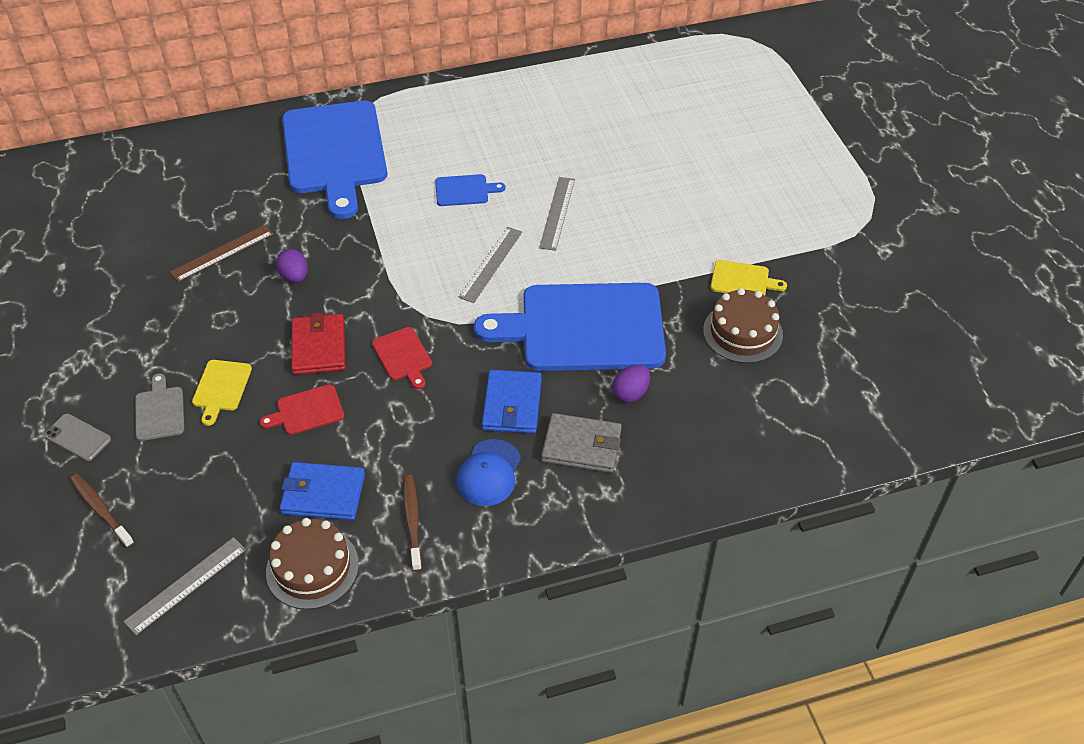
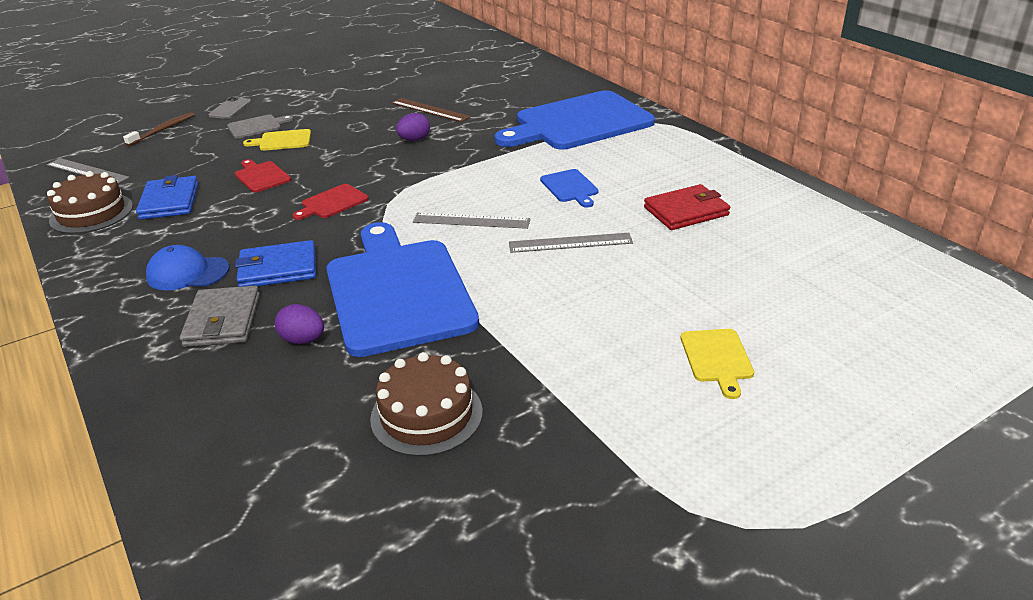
camera: 75 degrees right, 15 degrees down
red wallet [291,312,345,375] -> red wallet moved to [644,184,730,230]
brown toothbrush [403,475,422,571] -> none
yellow cutting board [711,260,787,295] -> yellow cutting board moved to [680,329,754,399]

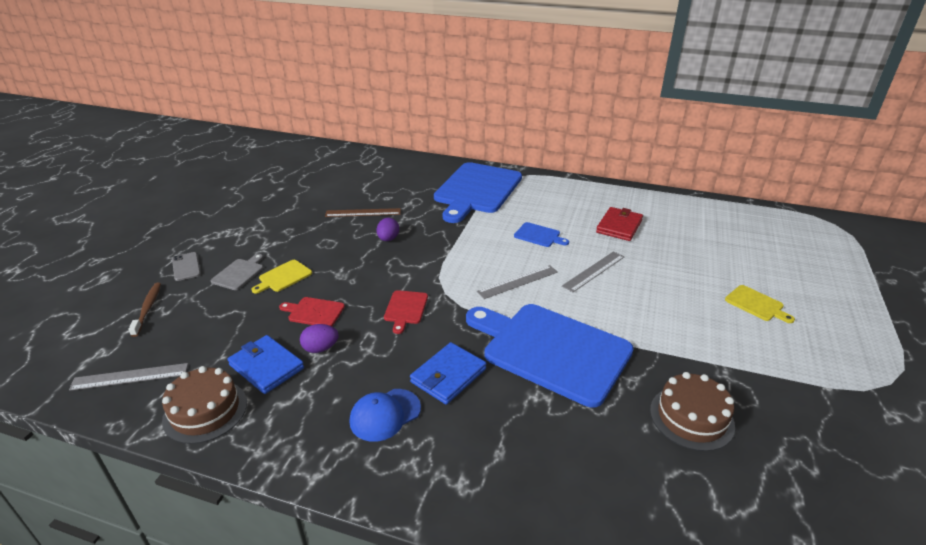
camera: 40 degrees left, 0 degrees up
grey wallet [180,286,260,347] -> none
purple egg [275,304,324,344] -> purple egg moved to [300,324,339,353]

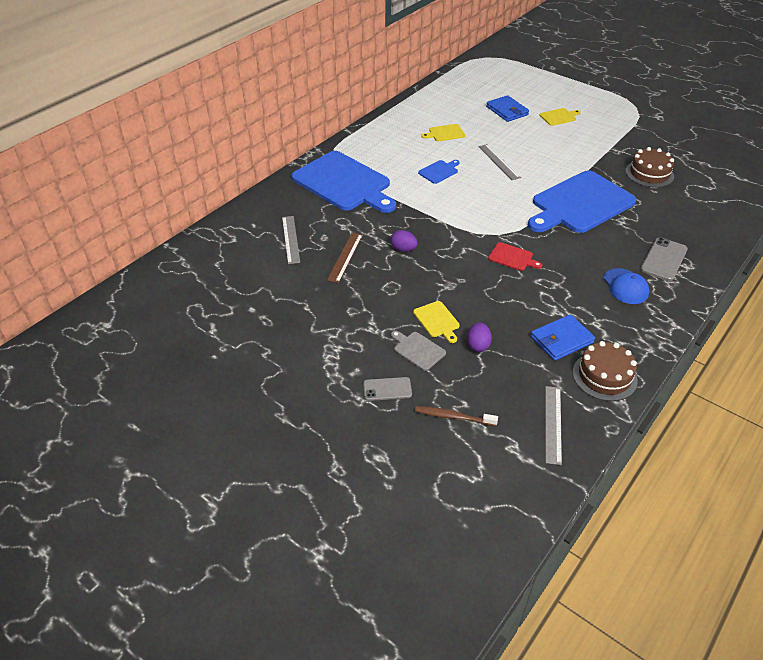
camera: 70 degrees left, 10 degrees up
red cutting board [279,297,345,326] -> none
purple egg [300,324,339,353] -> purple egg moved to [467,322,492,352]
blue wallet [410,342,486,405] -> blue wallet moved to [486,95,529,122]
grey ruler [477,265,558,299] -> grey ruler moved to [282,216,300,264]
red wallet [596,207,643,241] -> yellow cutting board [421,124,465,141]
none -> grey phone [640,237,688,281]

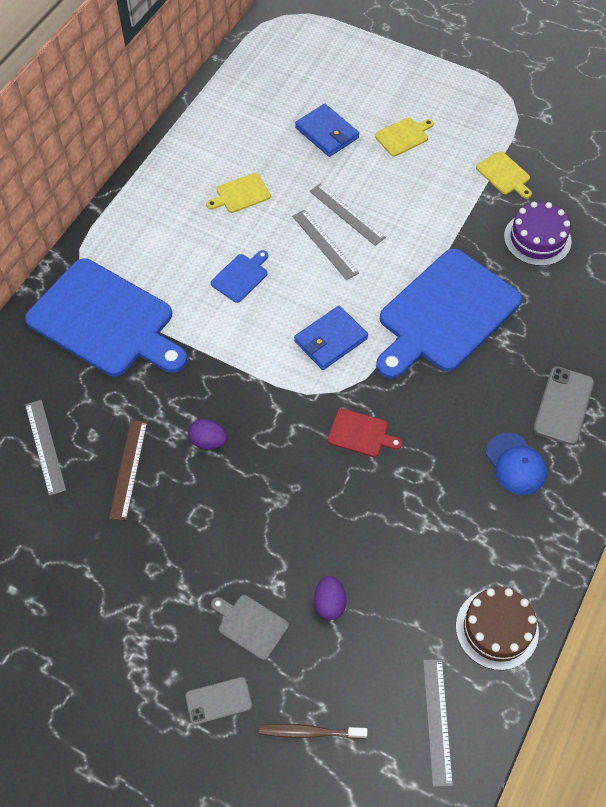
camera: 10 degrees left, 15 degrees up
yellow cutting board [413,301,460,343] -> yellow cutting board moved to [476,151,532,199]
blue wallet [531,314,595,361] -> blue wallet moved to [294,306,368,370]
brown cake [626,147,674,187] -> purple cake [504,202,572,266]
none -> grey ruler [309,184,386,246]

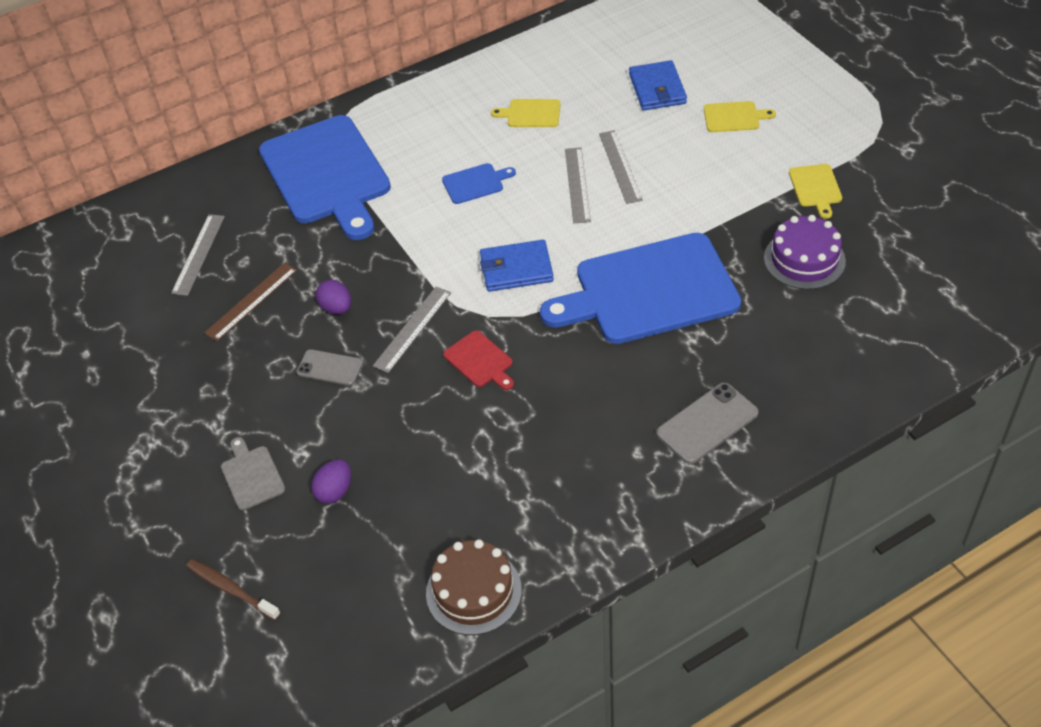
camera: 35 degrees right, 10 degrees down
grey phone [185,677,252,725] -> grey phone moved to [296,349,363,385]
grey ruler [423,659,453,787] -> grey ruler moved to [373,286,451,373]
blue cap [486,433,547,495] -> none

